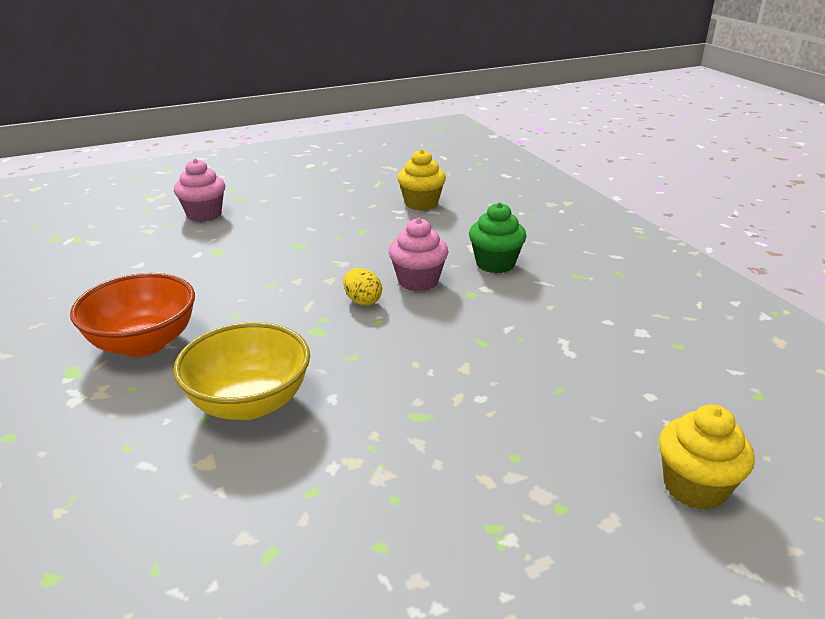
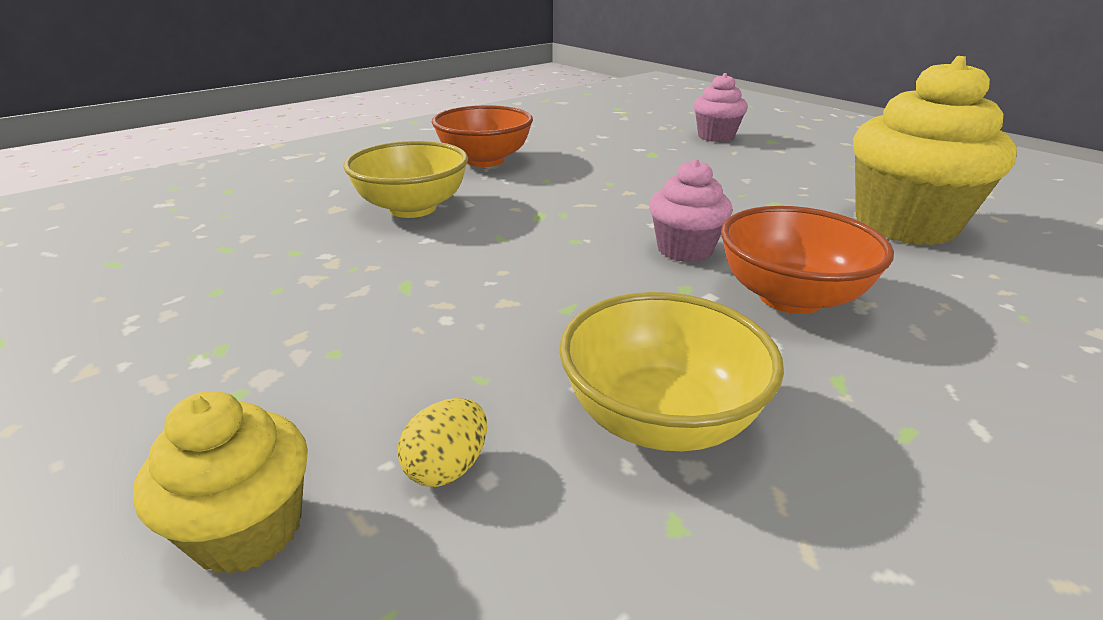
camera: 75 degrees right, 0 degrees up
yellow egg [343,268,382,306] -> yellow egg moved to [398,398,487,487]
yellow cupcake [397,149,446,210] -> yellow cupcake [853,56,1017,245], size x1.85
green cupcake [469,202,526,273] -> orange bowl [721,206,894,314]
none -> yellow bowl [559,292,784,451]

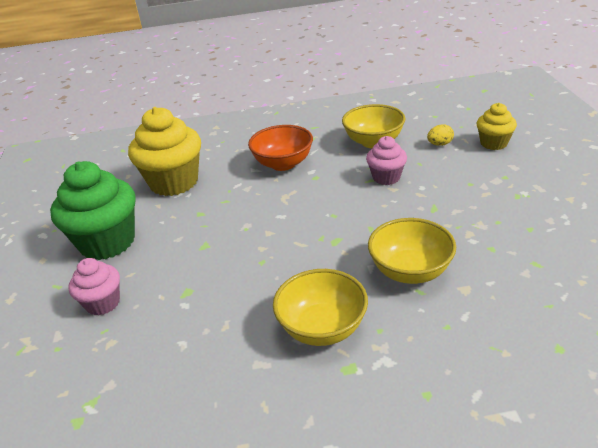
camera: 145 degrees left, 5 degrees up
orange bowl [432,105,533,167] -> yellow bowl [273,269,368,346]
pink cupcake [649,159,733,262] -> pink cupcake moved to [366,136,407,185]
none -> green cupcake [50,161,136,260]

